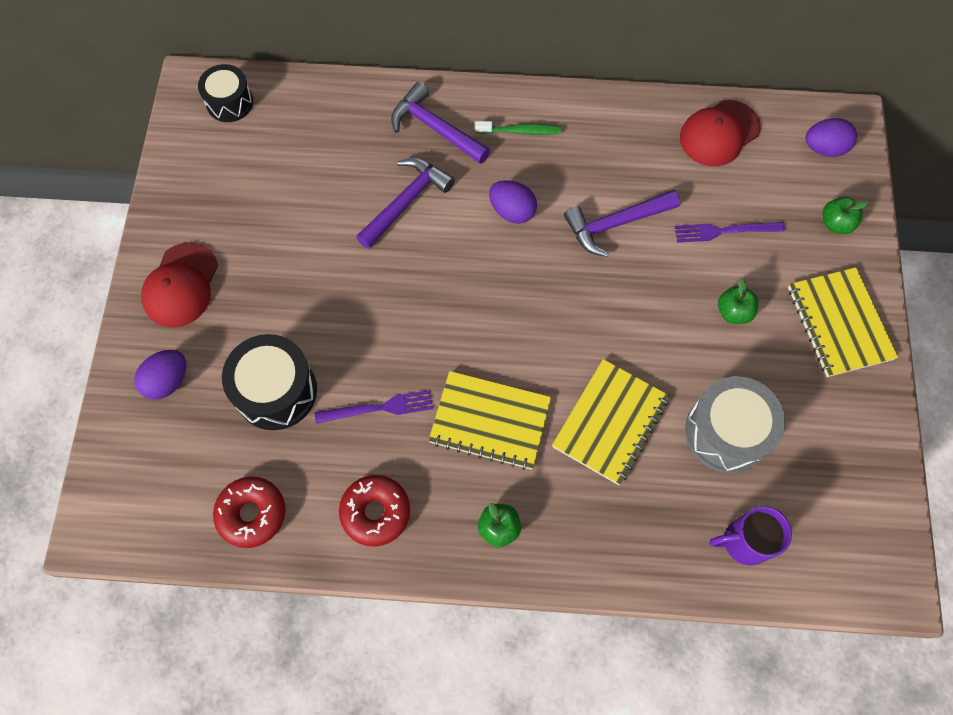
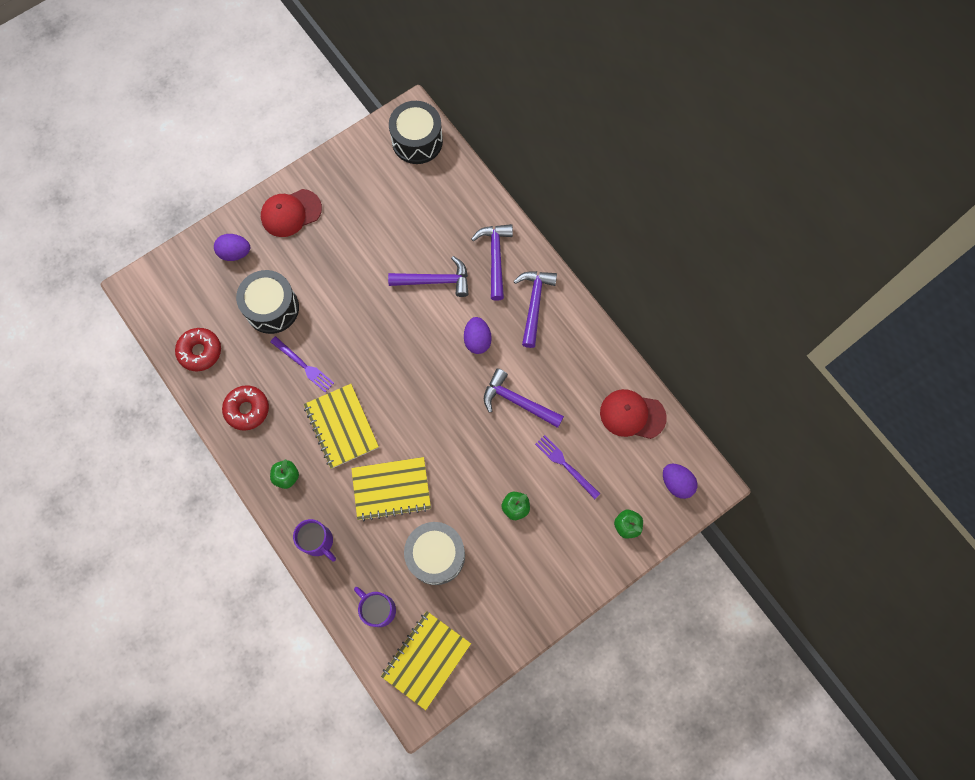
camera: 50 degrees right, 5 degrees up
black drum [198,64,253,122] -> black drum [389,101,443,164], size x1.53
green toothbrush [475,121,562,135] -> purple hammer [514,271,557,348]
yellow notebook [788,267,898,377] -> yellow notebook moved to [381,611,471,710]
none -> purple mug [293,519,336,561]

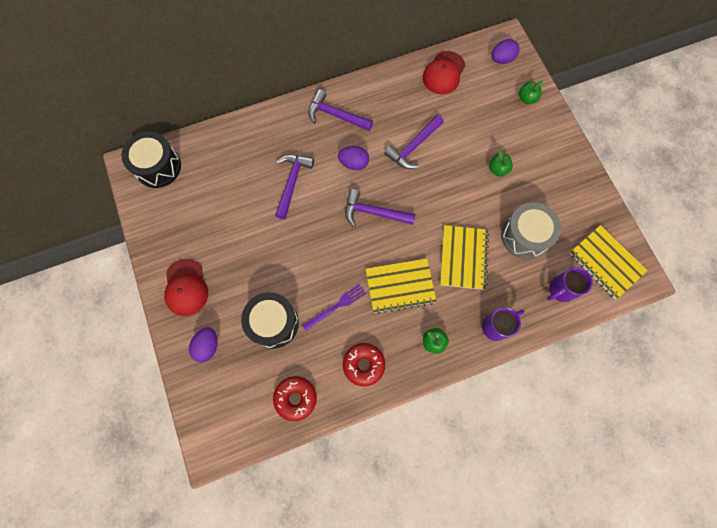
camera: 75 degrees left, 0 degrees up
purple hammer [471,224,513,301] -> purple hammer moved to [345,189,416,227]
purple fork [535,435,600,499] -> none

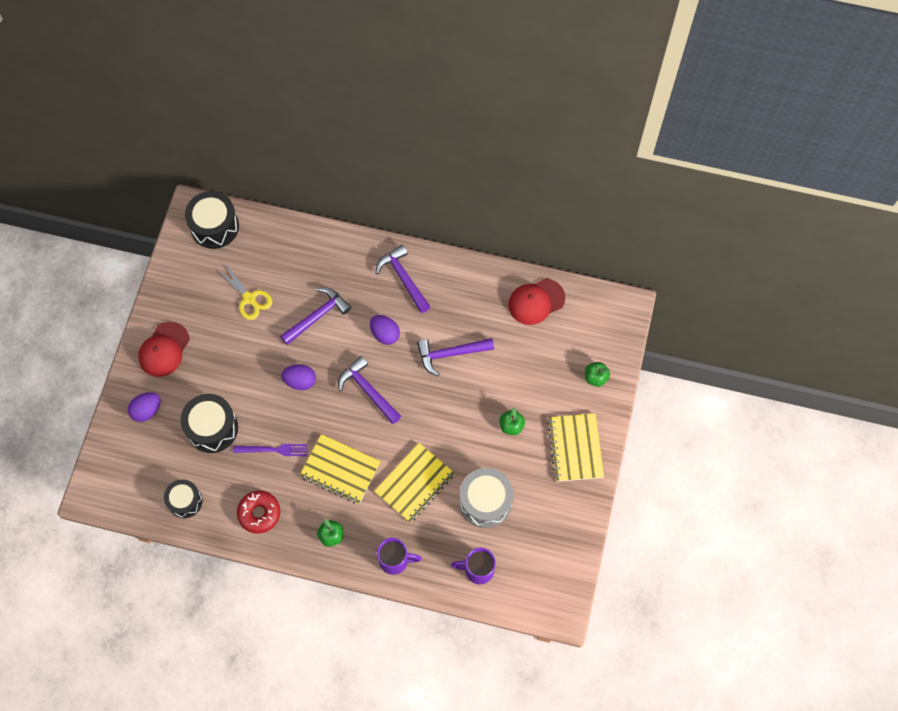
camera: 35 degrees right, 5 degrees down
red donut [273,376,317,421] -> black drum [164,479,203,518]
purple egg [491,39,519,64] -> purple egg moved to [281,364,316,390]
yellow notebook [569,225,648,299] -> yellow notebook moved to [547,413,604,482]
none -> yellow scissors [216,262,272,320]

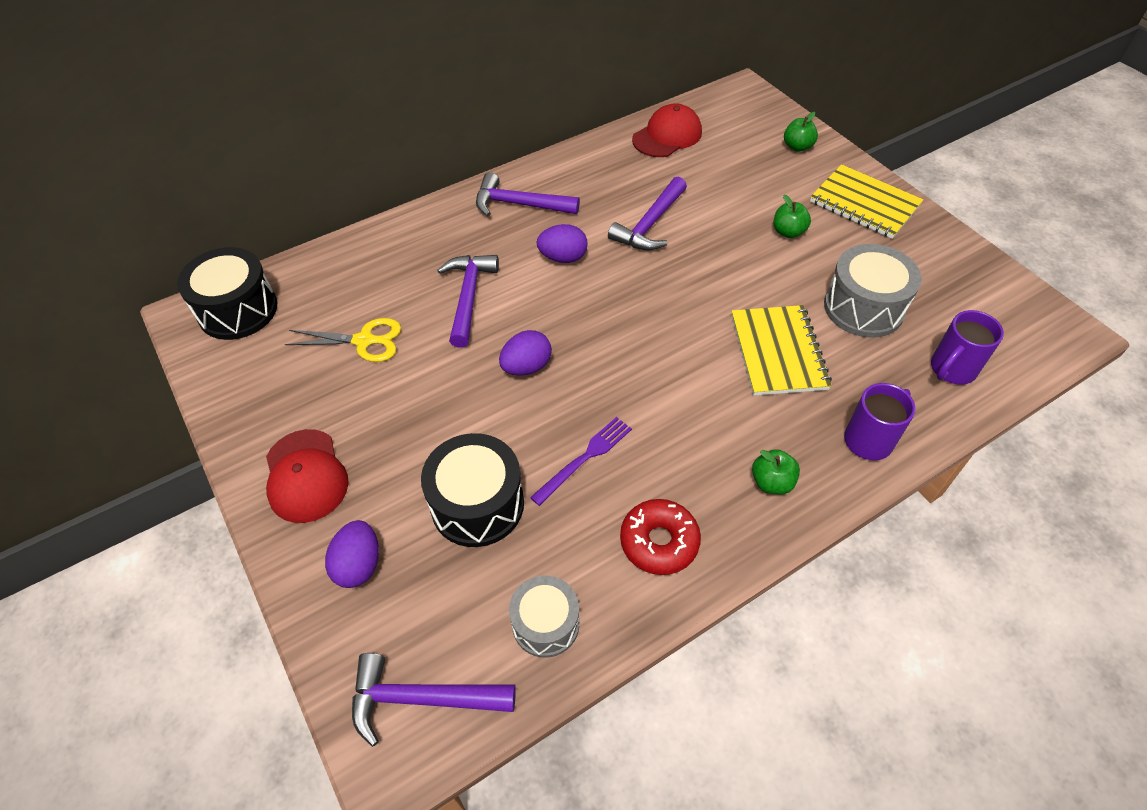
camera: 45 degrees left, 15 degrees down
black drum [164,479,203,518] -> grey drum [509,576,579,658]
yellow notebook [299,434,381,504] -> none
purple hammer [338,356,401,424] -> purple hammer moved to [352,653,516,747]
red cap [508,278,565,325] -> red cap turned 150 degrees counterclockwise [632,103,702,157]

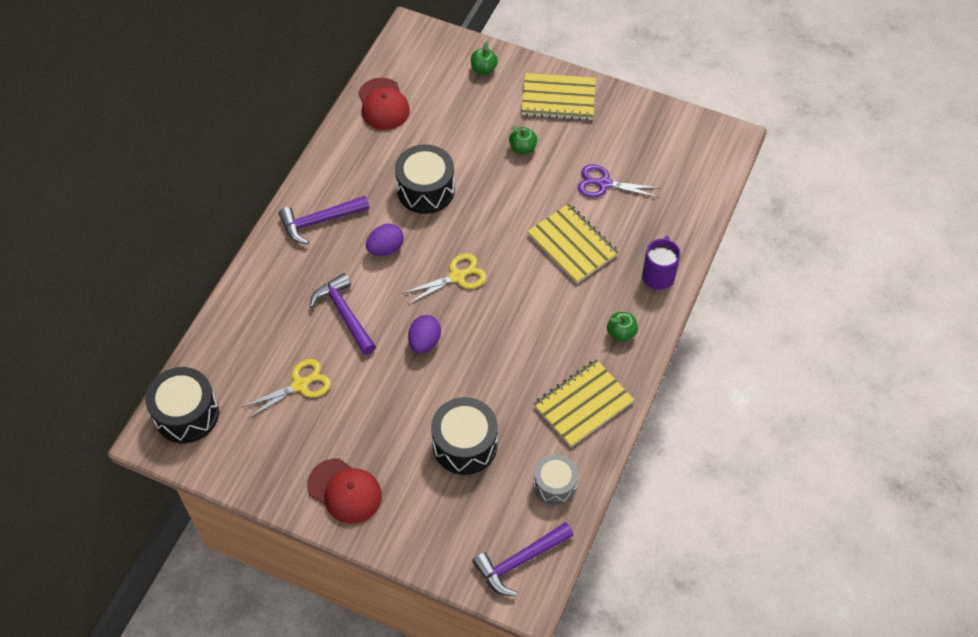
camera: 35 degrees left, 5 degrees up
purple egg [325,520,379,588] -> none
purple fork [530,417,632,506] -> none
purple hammer [608,177,687,250] -> black drum [395,144,455,214]
red donut [620,499,701,575] -> yellow notebook [533,359,634,447]
red cap [632,103,702,157] -> red cap turned 150 degrees clockwise [358,78,410,130]
grey drum [824,244,922,338] -> purple scissors [578,164,659,198]
purple mug [931,310,1004,385] -> none
none -> yellow scissors [402,253,487,304]

